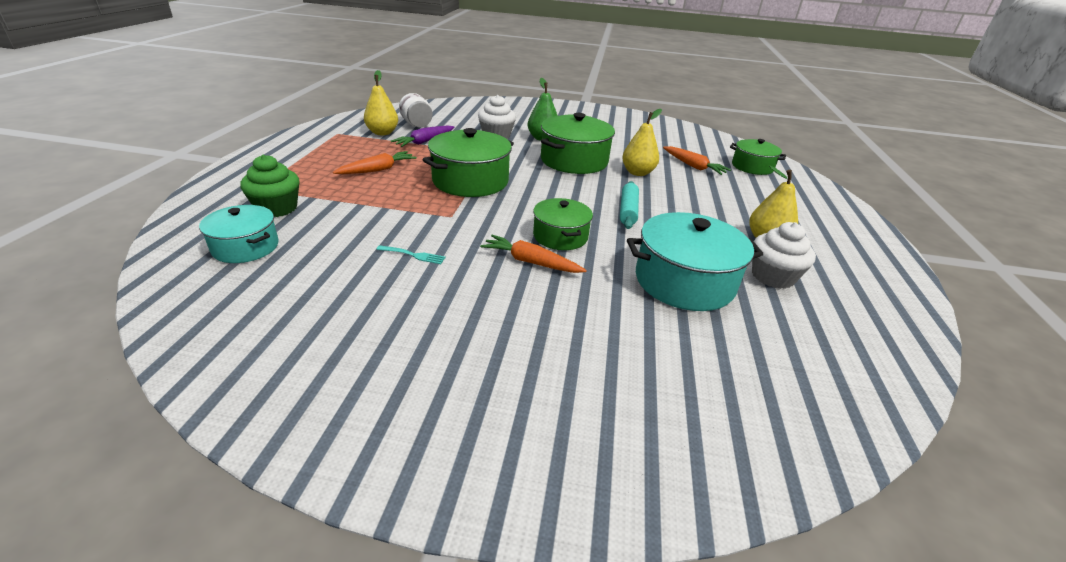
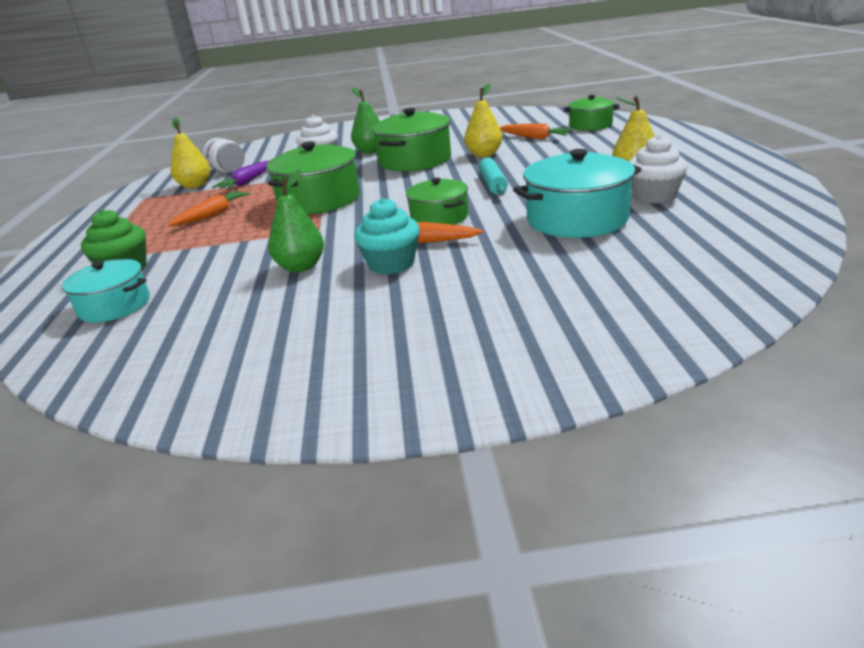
camera: 10 degrees left, 5 degrees down
turquoise fork [376,245,446,264] -> green pear [268,169,324,272]
none -> turquoise cupcake [354,198,420,275]

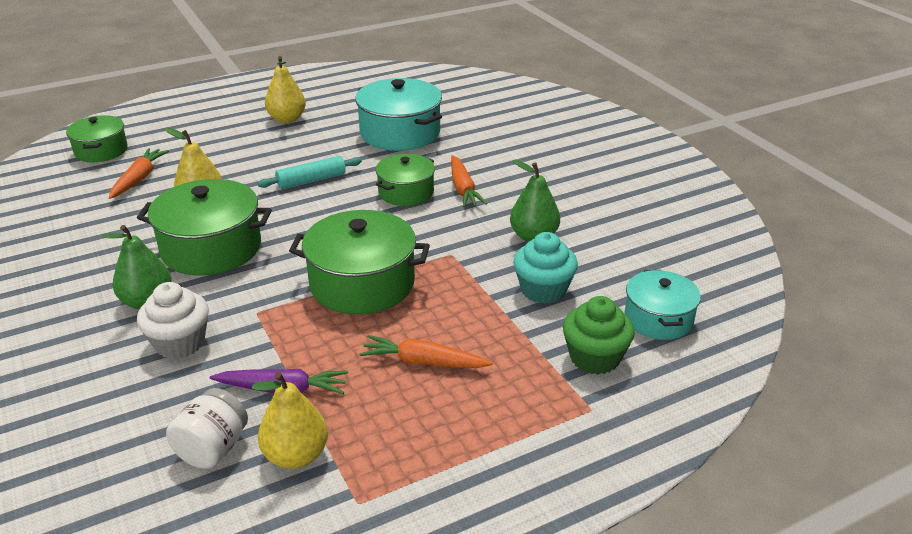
camera: 115 degrees left, 5 degrees up
turquoise cupcake [354,198,420,275] -> turquoise cupcake moved to [513,232,578,304]
white cupcake [629,135,688,204] -> none

